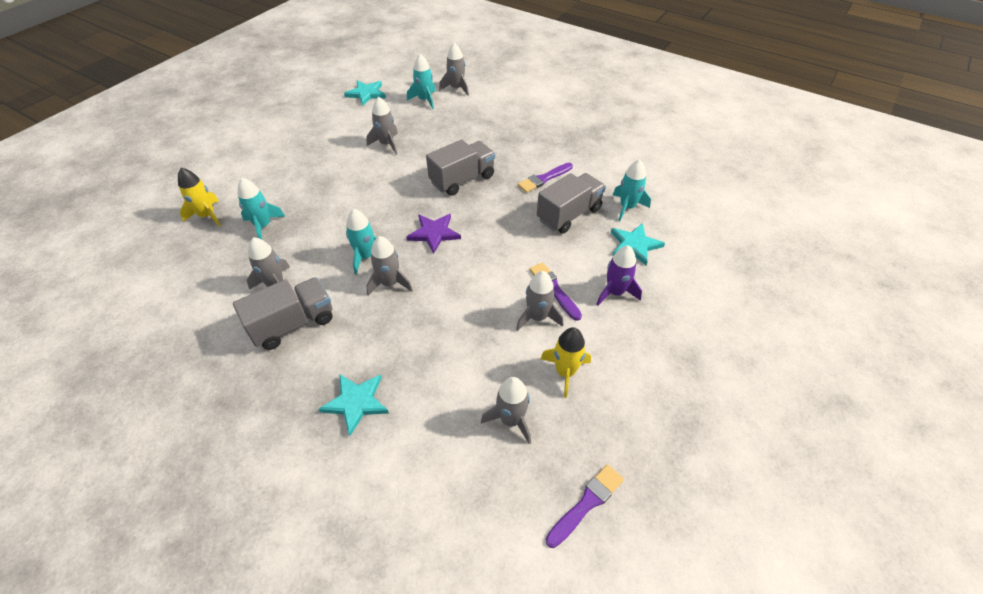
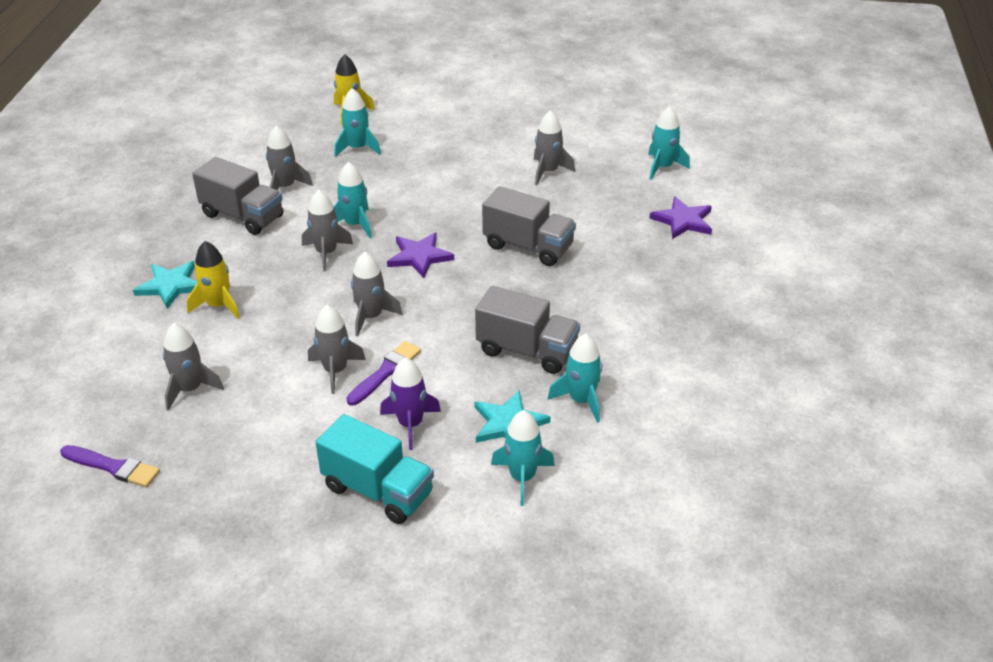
camera: 65 degrees right, 10 degrees down
turquoise star [344,80,386,106] -> none
grey rocket [439,43,469,96] -> grey rocket moved to [351,252,403,336]
purple brush [518,163,573,193] -> none
yellow rocket [541,327,591,398] -> yellow rocket moved to [187,241,240,319]
none -> turquoise truck [316,414,434,524]
none -> turquoise rocket [491,410,555,506]
none -> purple star [649,197,712,239]

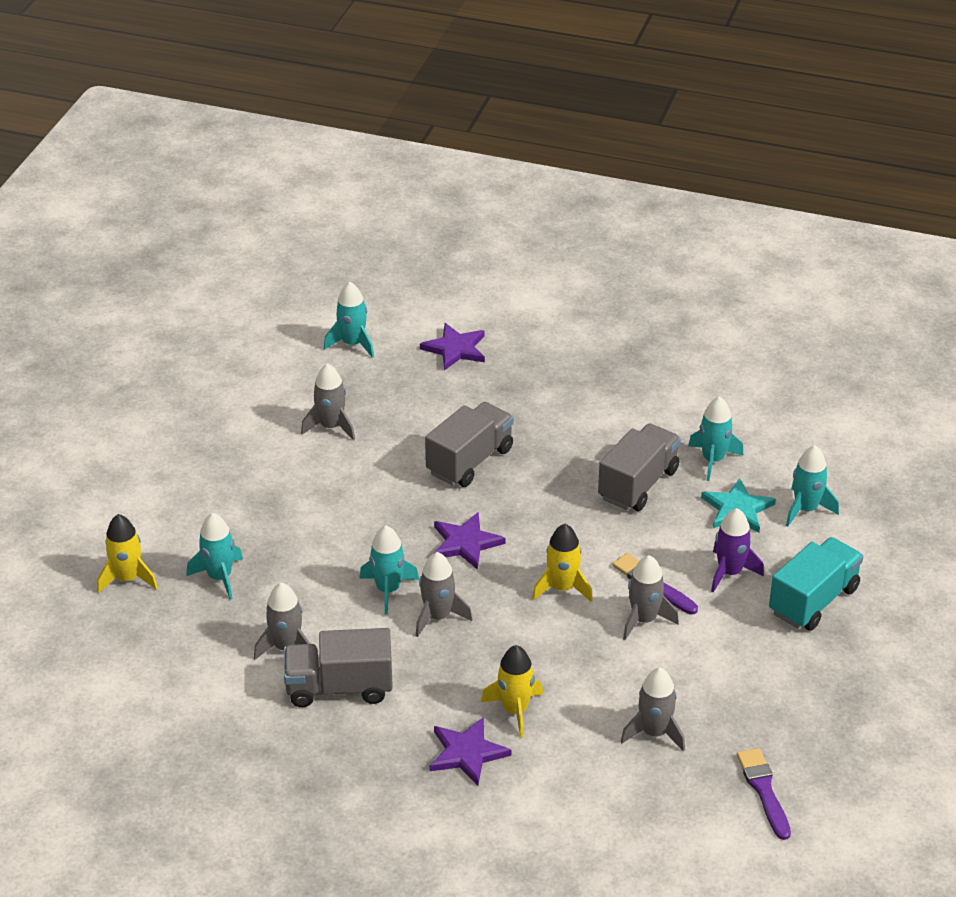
camera: 80 degrees left, 0 degrees up
purple brush [60,445,160,487] -> purple brush turned 45 degrees counterclockwise [737,748,791,840]
turquoise star [133,261,197,309] -> purple star [430,717,511,786]
grey truck [192,157,283,235] -> grey truck turned 135 degrees counterclockwise [284,628,393,707]
grey rocket [351,252,403,336] -> yellow rocket [532,524,593,602]

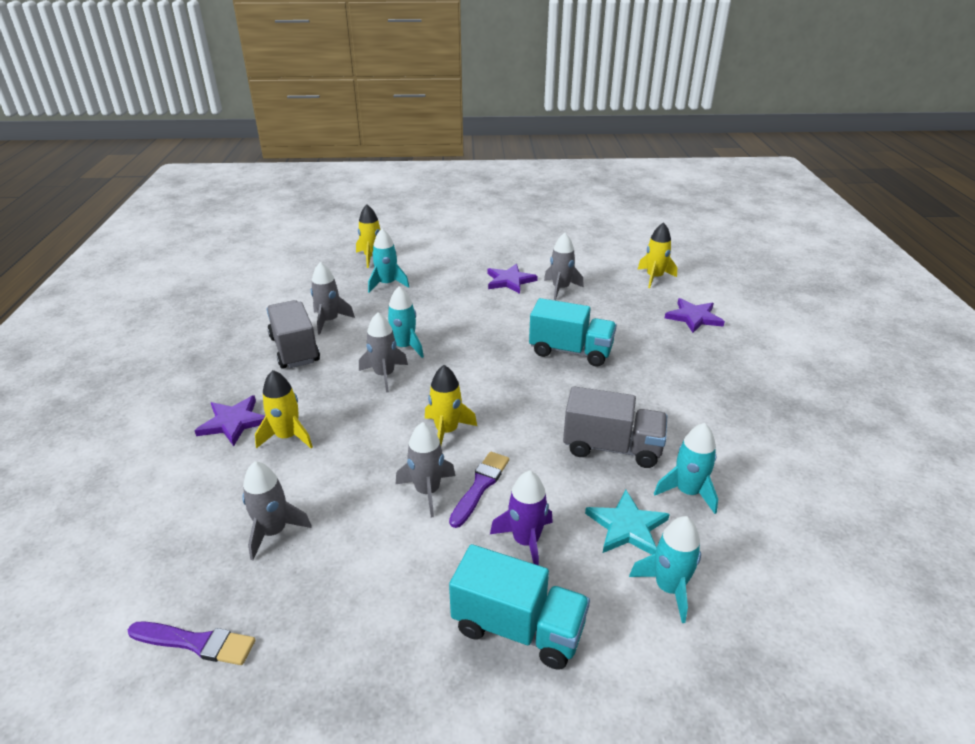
camera: 70 degrees right, 5 degrees down
turquoise rocket [324,282,374,358] -> yellow rocket [638,222,677,288]
grey truck [425,402,514,487] -> turquoise truck [529,298,617,366]
purple star [433,512,506,570] -> purple star moved to [487,264,538,294]
purple brush [737,748,791,840] -> purple brush turned 45 degrees clockwise [128,621,255,665]

